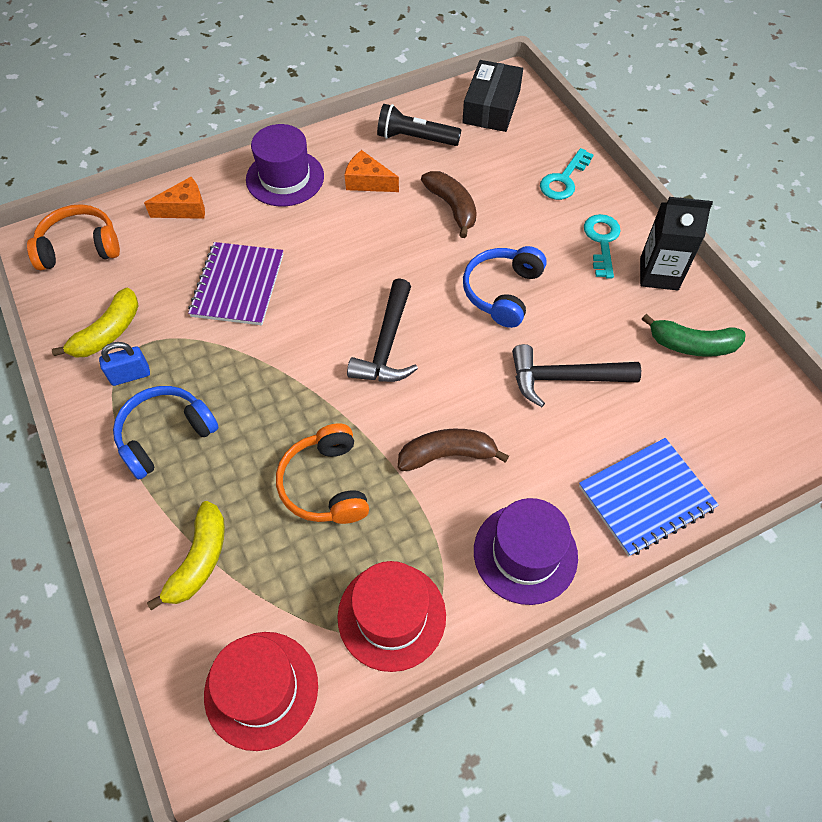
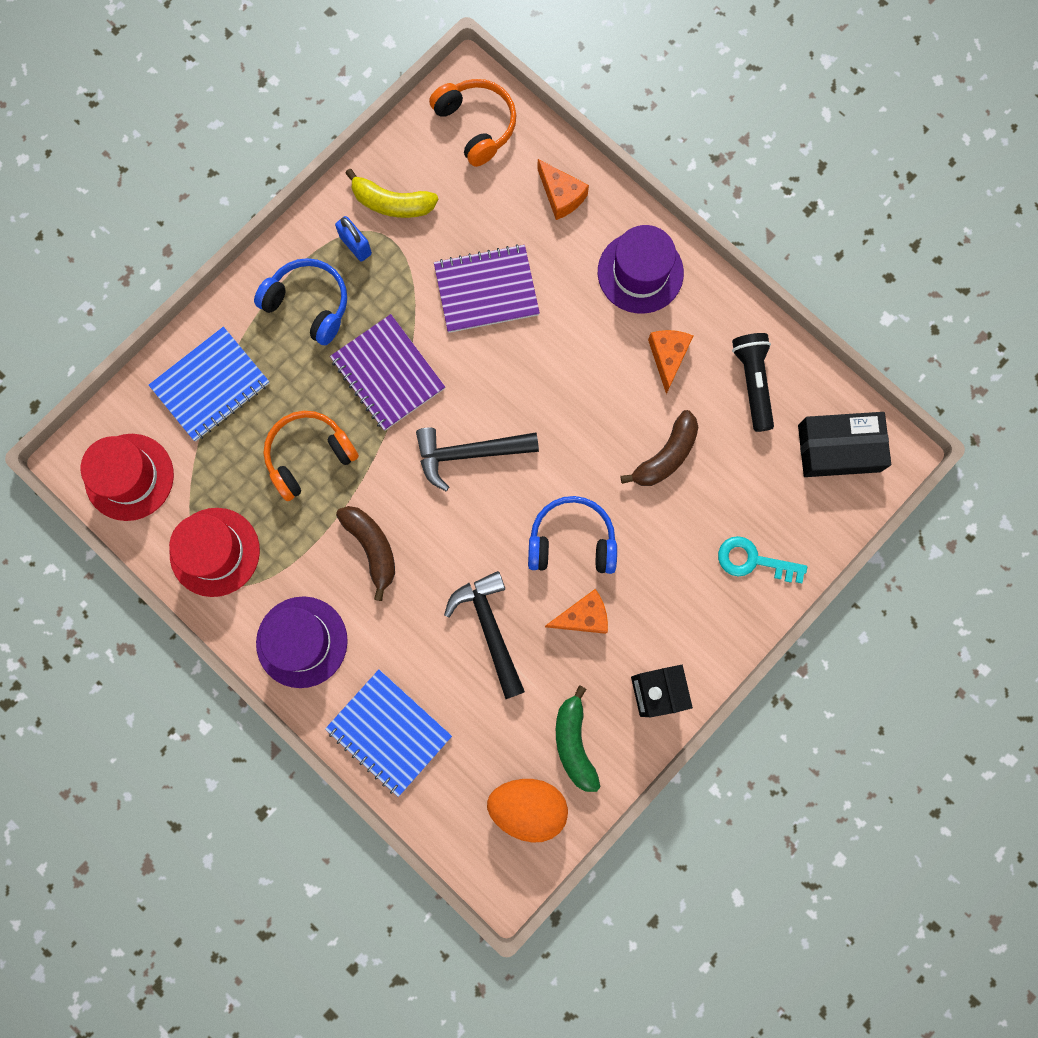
camera: 70 degrees right, 20 degrees up
yellow banana [147,501,225,610] -> blue notebook [149,327,269,441]
turquoise key [584,214,621,278] -> none
none -> purple notebook [330,314,445,431]
none -> orange egg [487,779,568,843]
none -> orange cheese [545,589,608,634]

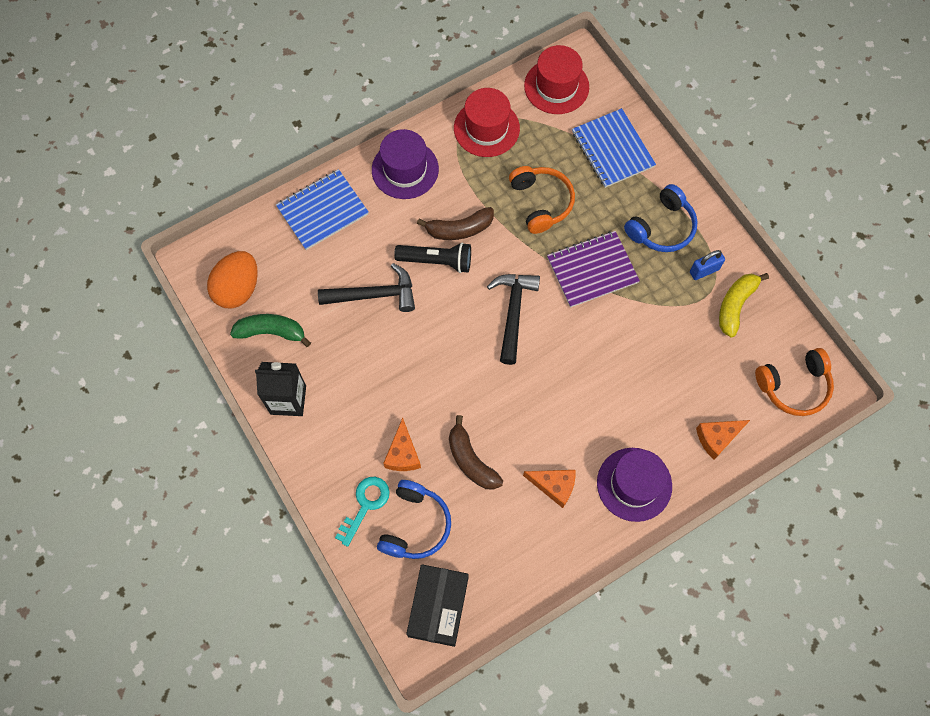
camera: 105 degrees right, 10 degrees down
purple notebook [434,244,540,333] -> none
blue headphones [528,496,617,574] -> blue headphones moved to [377,480,451,559]
orange cheese [545,589,608,634] -> orange cheese moved to [383,418,421,471]
black flashlight [732,333,774,432] -> black flashlight moved to [394,242,471,273]

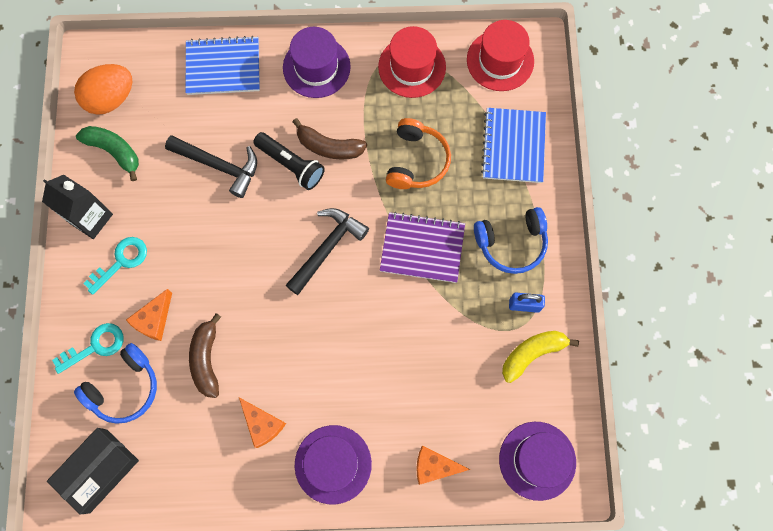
camera: 30 degrees right, 5 degrees up
orange headphones [755,348,834,416] -> purple hat [499,422,576,501]
none -> turquoise key [83,237,147,295]

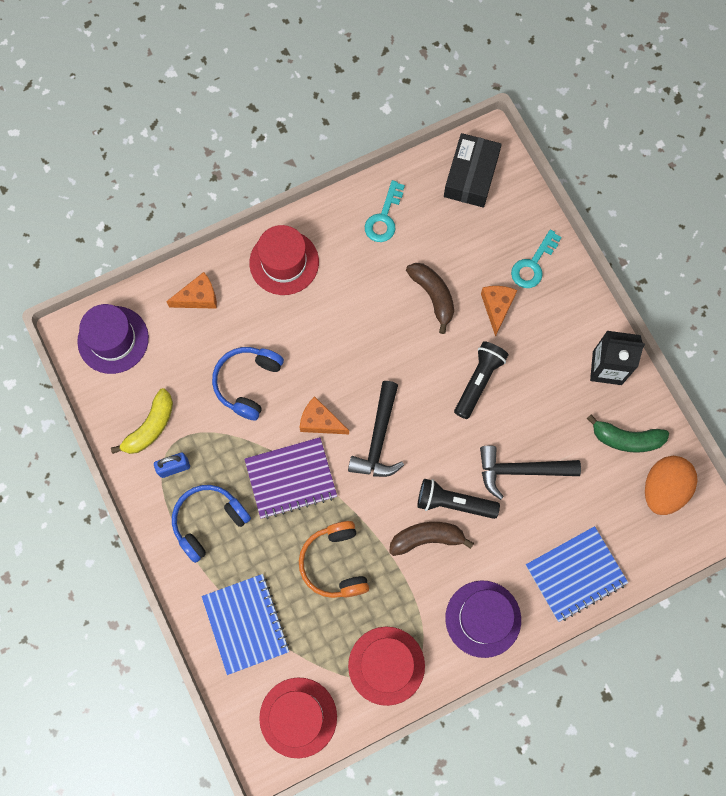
camera: 155 degrees right, 0 degrees up
blue headphones [74,343,157,424] -> blue headphones moved to [212,347,284,420]
turquoise key [83,237,147,295] -> turquoise key moved to [365,180,405,242]
orange cheese [239,398,286,448] -> orange cheese moved to [299,396,349,434]
purple hat [295,425,372,505] -> red hat [249,225,319,295]
none -> black flashlight [454,341,509,419]

